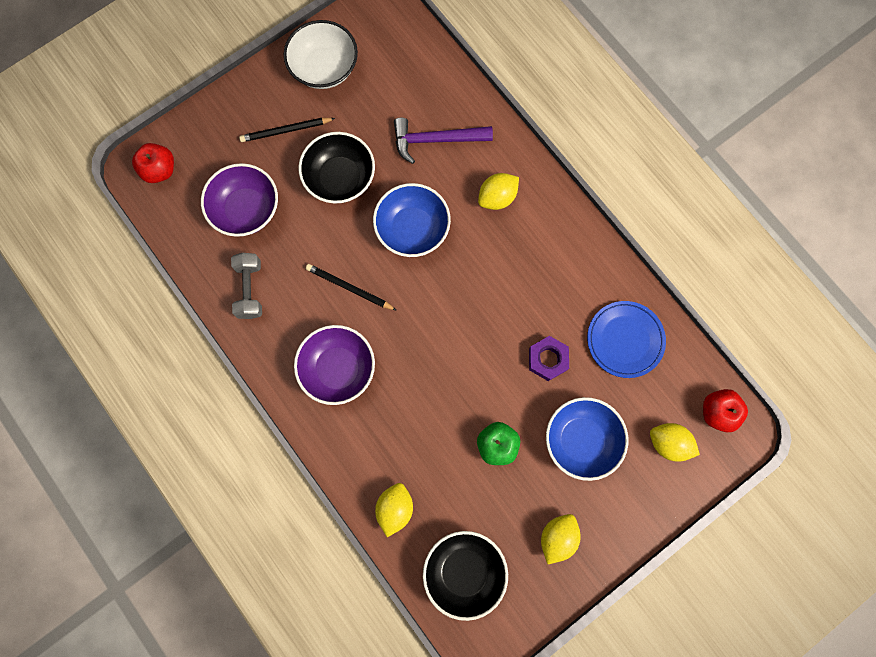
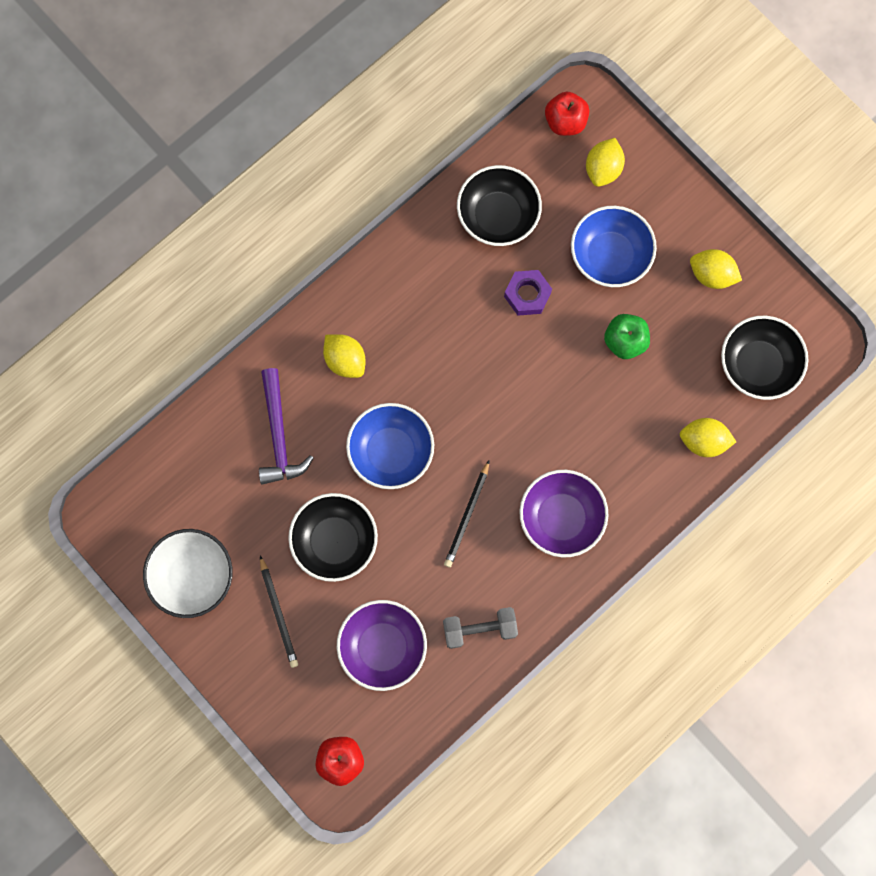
camera: 95 degrees left, 0 degrees up
blue plate [587,301,666,378] -> black bowl [457,165,542,246]

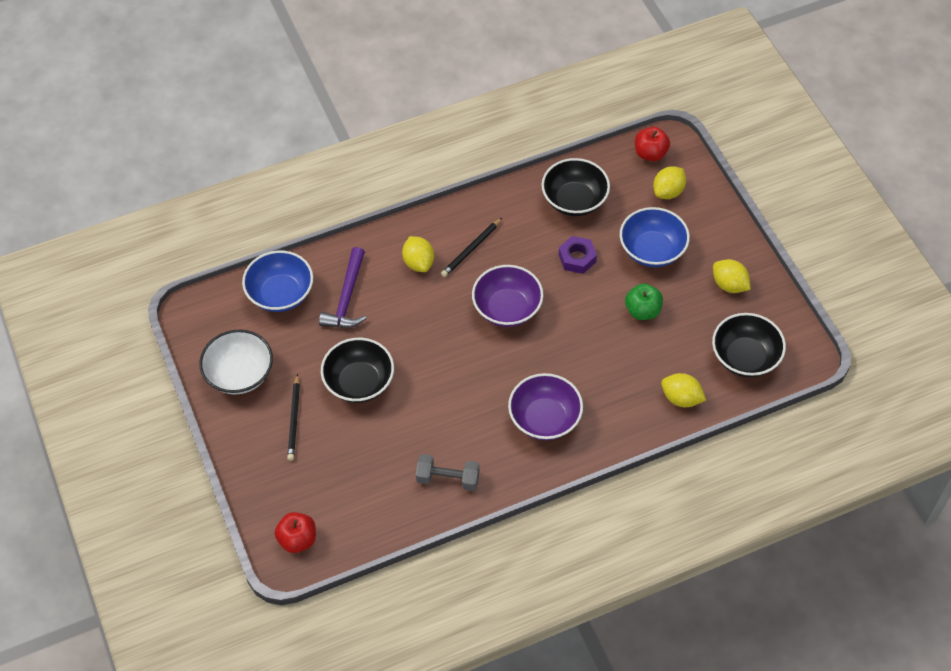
camera: 20 degrees right, 20 degrees down
purple bowl [337,600,427,691] -> purple bowl moved to [472,265,543,327]
blue bowl [346,403,434,489] -> blue bowl moved to [242,251,313,312]
black pencil [444,461,489,567] -> black pencil moved to [441,218,502,277]

